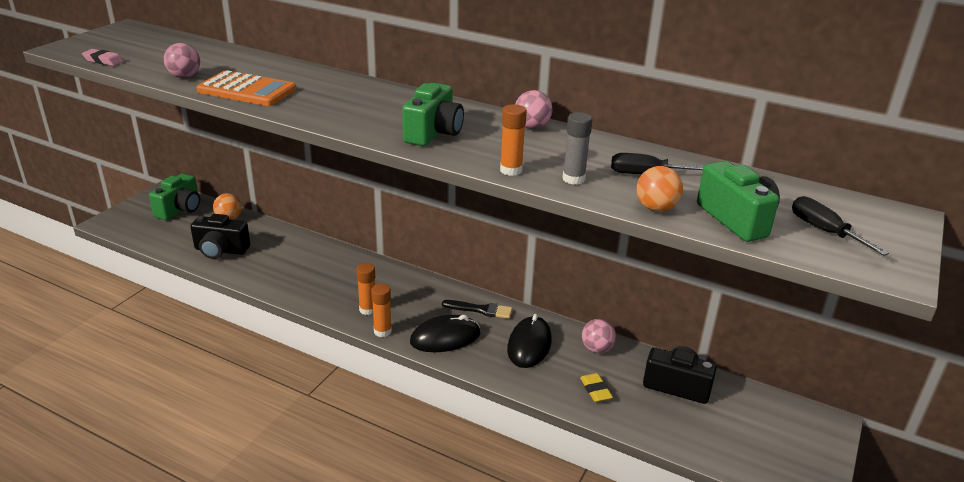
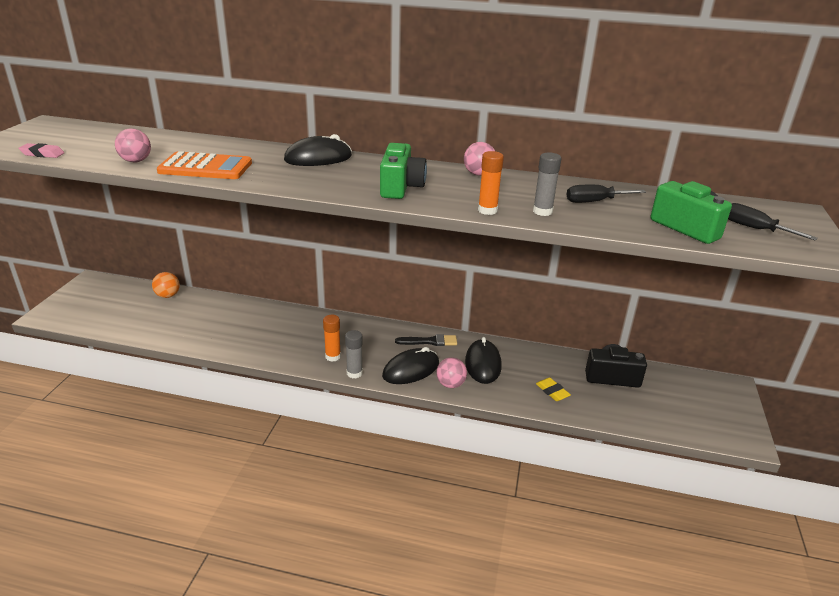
camera: 15 degrees left, 0 degrees up
green camera [149,174,200,220] -> none
black camera [190,214,250,259] -> none
orange glue stick [371,284,392,337] -> grey glue stick [345,330,363,378]
pink ball [582,319,616,353] -> pink ball moved to [436,357,467,388]
orange ball [636,166,683,212] -> none
none -> black mouse [284,134,352,166]

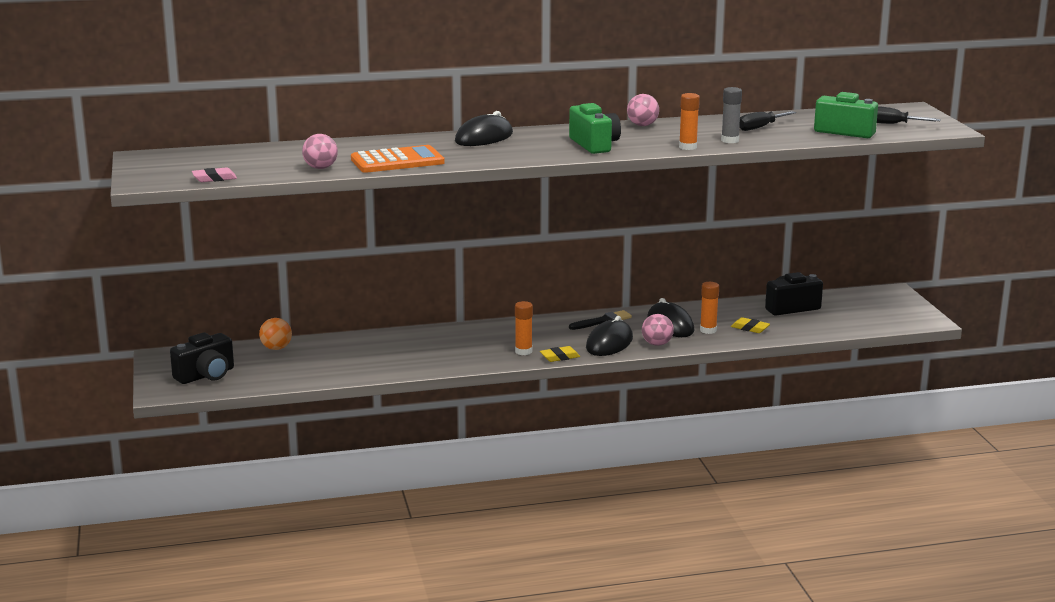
camera: 25 degrees left, 10 degrees down
grey glue stick [345,330,363,378] -> yellow eraser [540,346,580,362]
none -> black camera [170,332,234,384]
none -> orange glue stick [700,282,719,334]

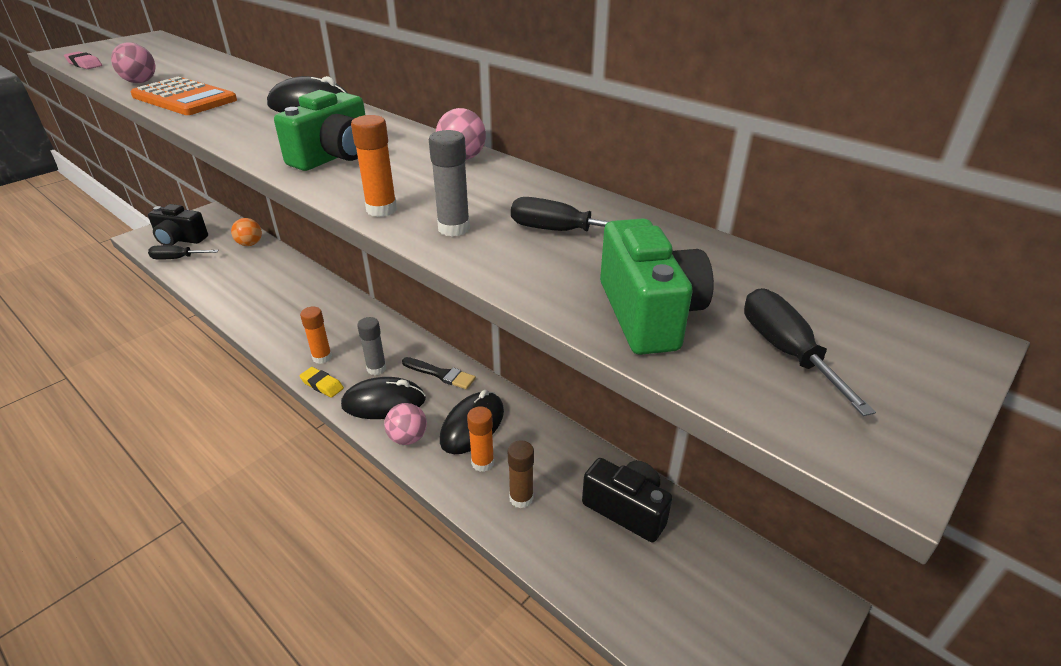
camera: 55 degrees right, 15 degrees up
yellow eraser [731,317,770,333] -> brown glue stick [507,440,534,508]
none -> black screwdriver [148,245,219,260]
none -> grey glue stick [357,317,386,375]

